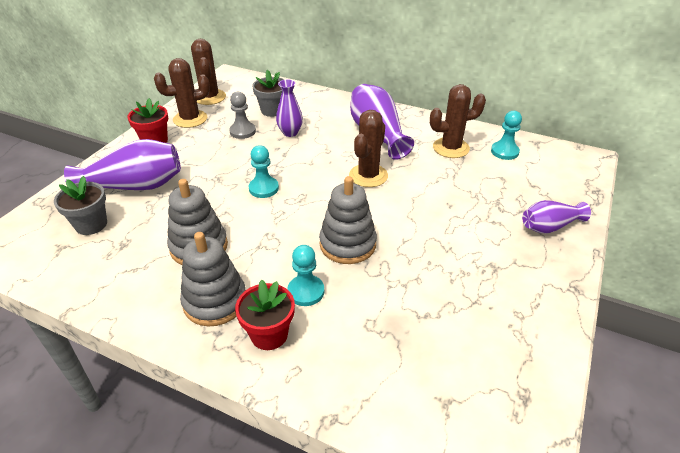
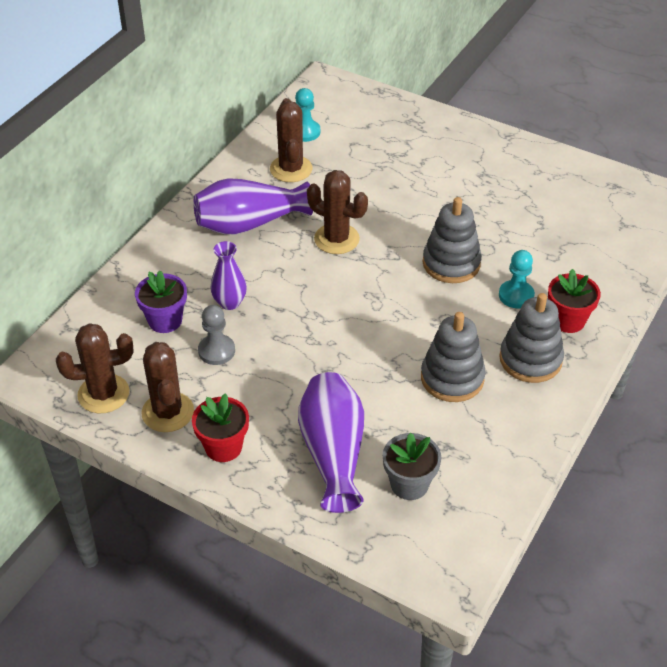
camera: 85 degrees left, 5 degrees up
turquoise pawn [249,145,279,198] -> none
grey flower pot [252,70,284,117] -> purple flower pot [135,271,187,333]
purple vase [522,200,591,233] -> none

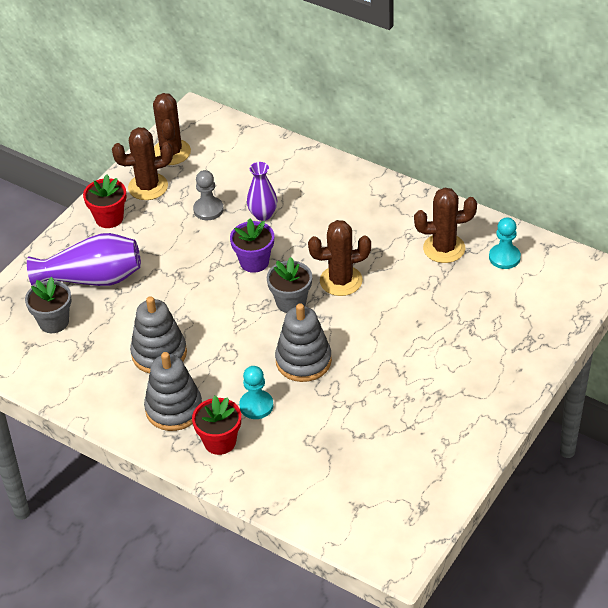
camera: 95 degrees right, 0 degrees up
purple flower pot [135,271,187,333] -> purple flower pot moved to [230,218,274,273]
purple vase [194,178,313,235] -> none
brown cactus [307,170,368,254] -> brown cactus turned 45 degrees clockwise [308,220,371,296]
none -> grey flower pot [267,257,312,313]

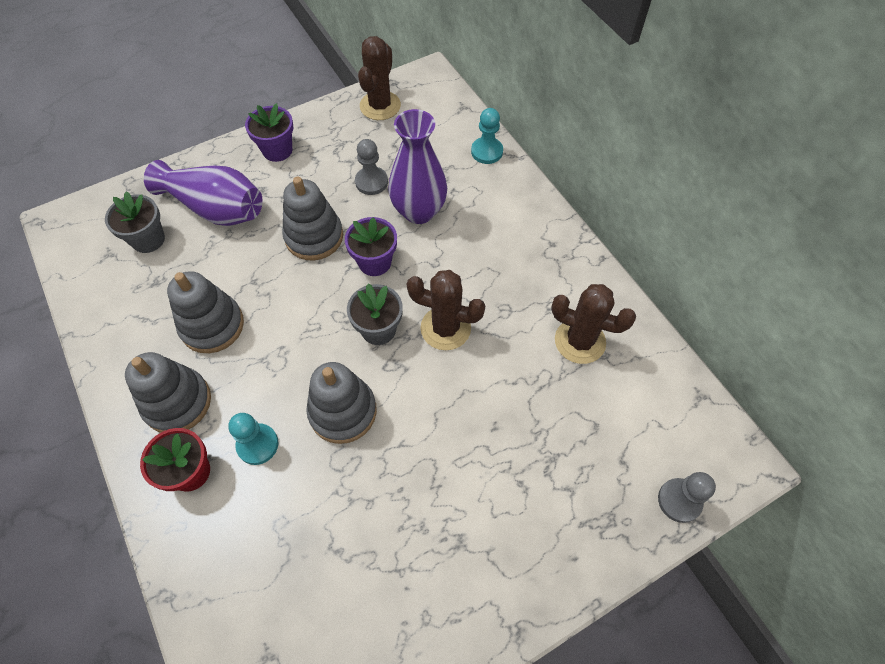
camera: 25 degrees right, 15 degrees up
red flower pot [83,174,127,228] -> purple flower pot [245,103,293,162]
brown cactus [112,127,173,200] -> none
purple vase [247,162,277,221] -> purple vase [388,109,447,224], size x1.66
turquoise pawn [489,217,521,269] -> turquoise pawn moved to [471,108,503,164]
none -> grey stacking toy [282,176,343,260]
none -> grey pawn [658,472,716,523]

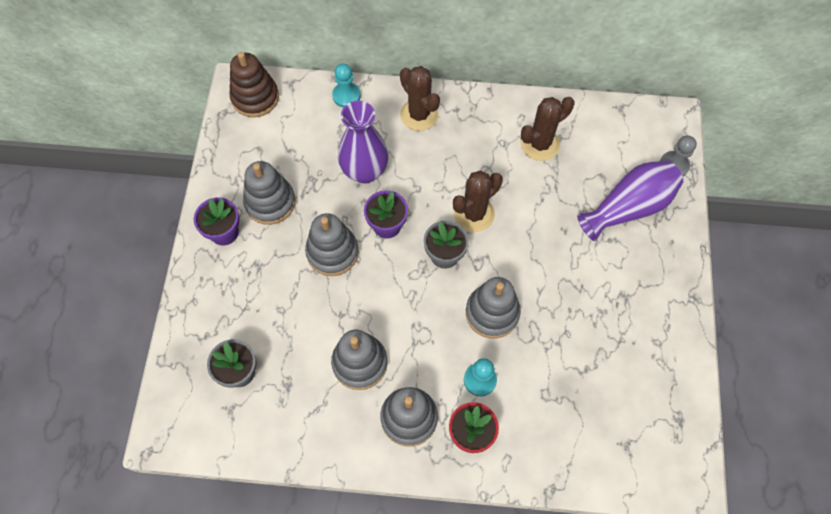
camera: 55 degrees left, 5 degrees up
purple vase [144,160,263,226] -> purple vase moved to [577,161,683,241]
grey pawn [355,139,388,195] -> none
brown cactus [358,36,401,120] -> brown cactus moved to [400,66,440,131]
none -> brown stacking toy [229,52,279,117]
none -> grey stacking toy [243,161,296,225]

